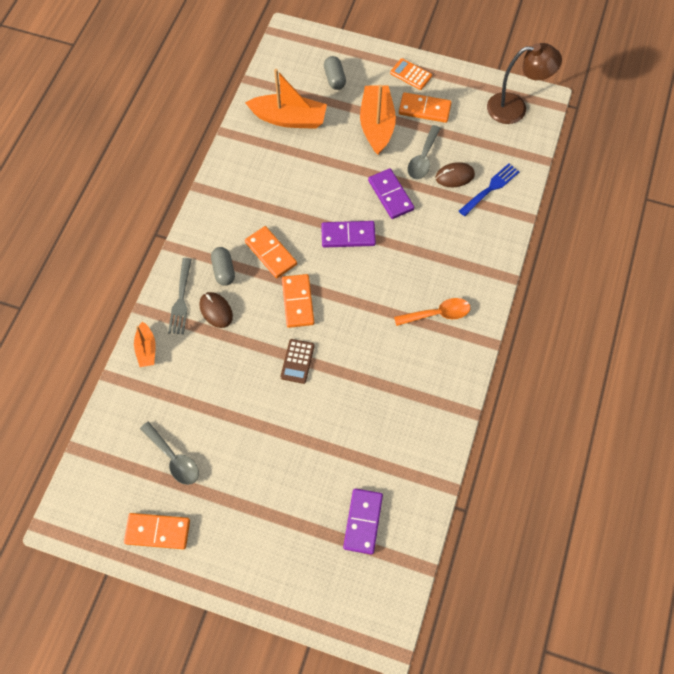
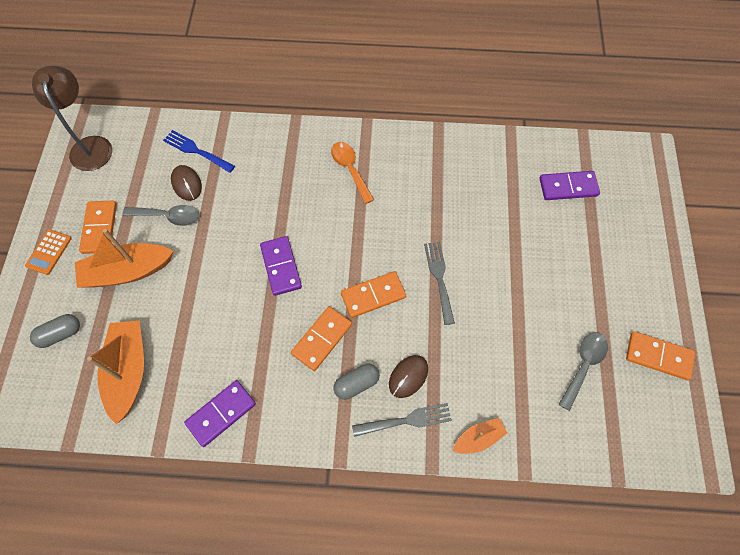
camera: 105 degrees left, 0 degrees up
orange domino [124,513,190,549] -> orange domino turned 60 degrees counterclockwise [626,331,695,380]
brown calculator [280,339,315,384] -> grey fork [424,242,455,325]
purple domino [368,169,414,219] -> purple domino moved to [184,380,256,447]

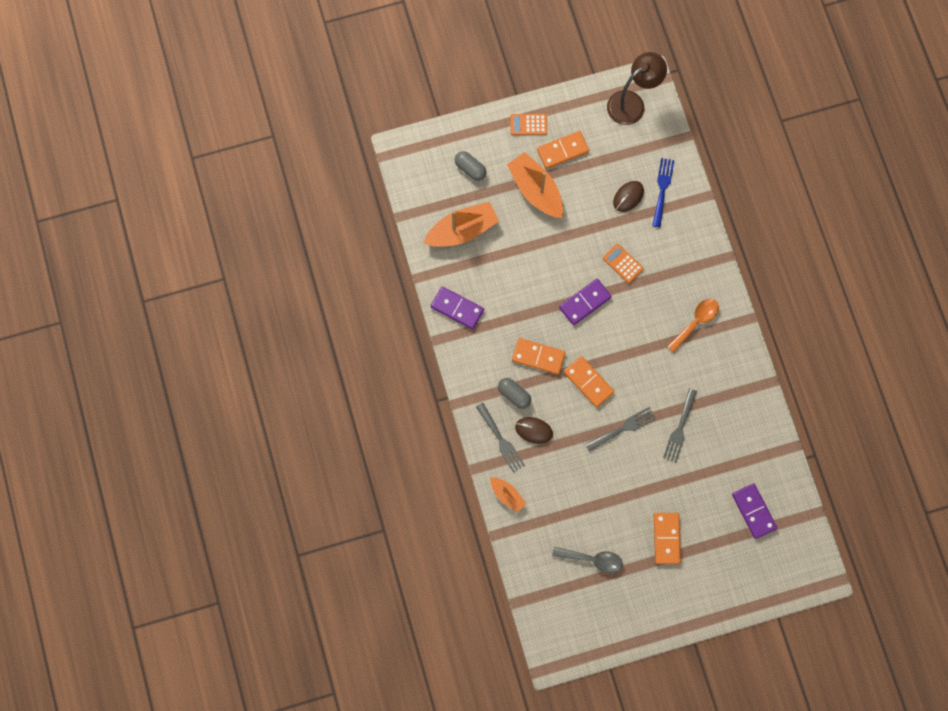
camera: 70 degrees right, 10 degrees up
grey spoon [122,205,199,226] -> none
orange domino [626,331,695,380] -> orange domino moved to [654,513,681,564]
none -> orange calculator [603,244,644,283]
none -> grey fork [663,389,697,462]

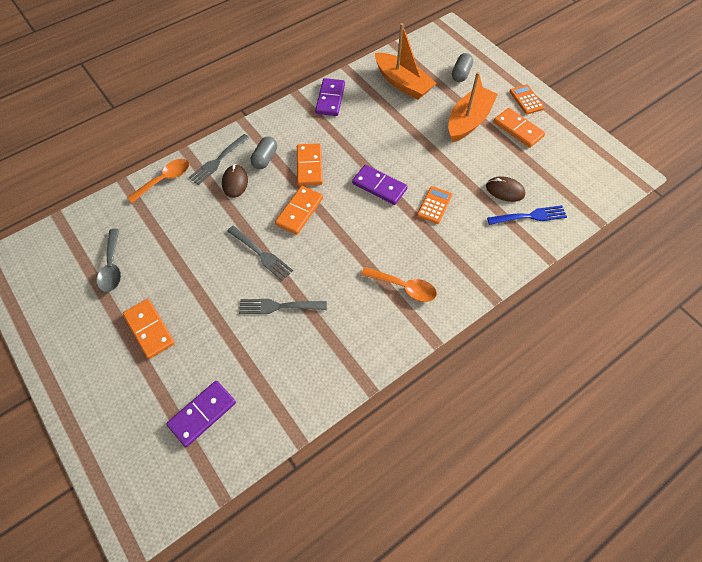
camera: 70 degrees right, 15 degrees down
orange boat [490,477,526,513] -> orange spoon [127,159,189,203]
brown lamp [607,52,667,125] -> none
orange domino [654,513,681,564] -> orange domino turned 75 degrees clockwise [122,299,175,359]

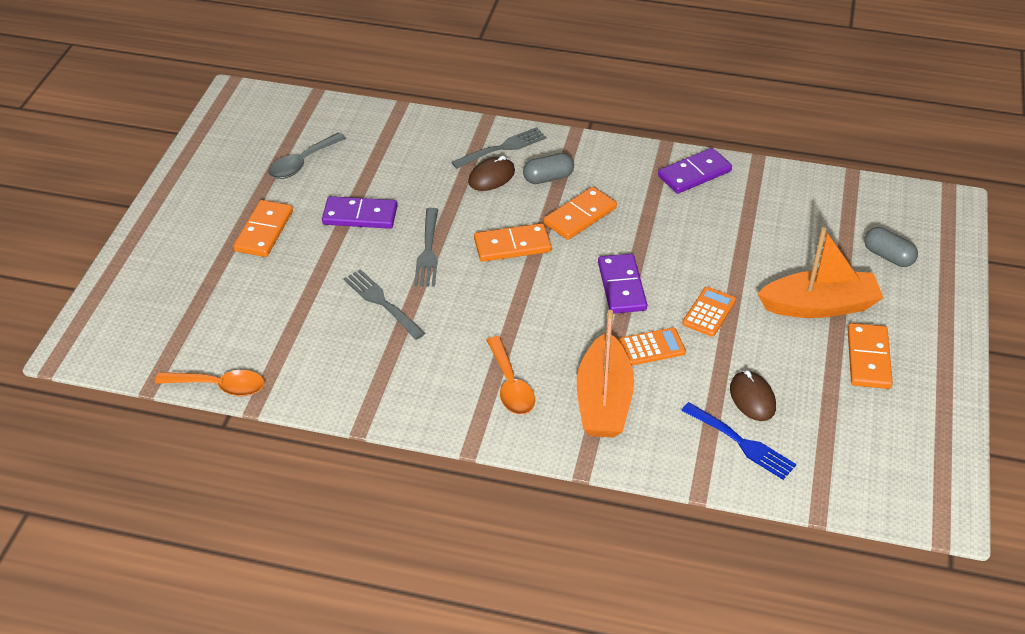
camera: 50 degrees right, 15 degrees down
orange spoon [127,159,189,203] -> orange spoon moved to [155,370,265,396]
purple domino [166,381,236,447] -> purple domino moved to [322,196,397,229]
grey fork [189,134,249,185] -> grey fork turned 150 degrees clockwise [452,127,547,169]
orange boat [375,23,437,100] -> orange boat moved to [577,310,634,438]
grey capsule [452,53,473,82] -> grey capsule turned 60 degrees clockwise [864,227,918,267]
orange calculator [509,85,545,114] -> orange calculator moved to [682,287,736,337]

